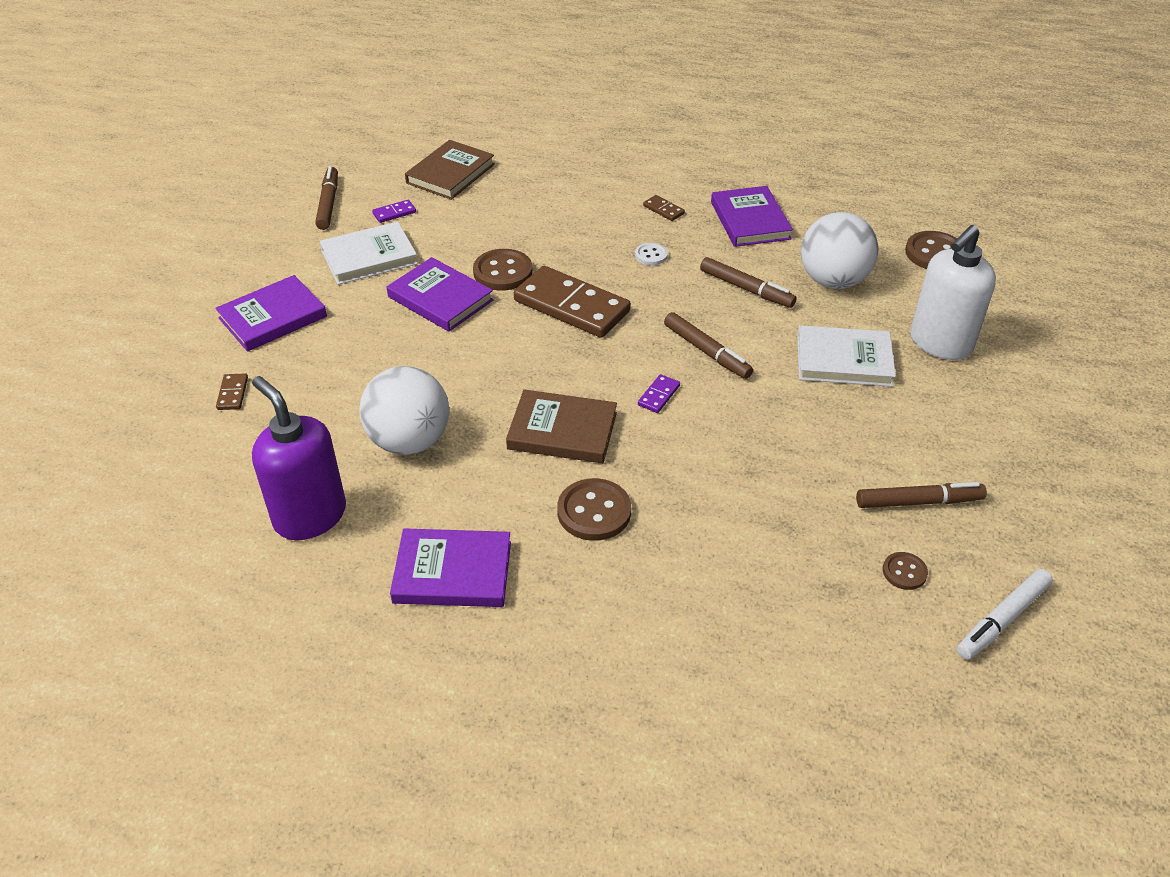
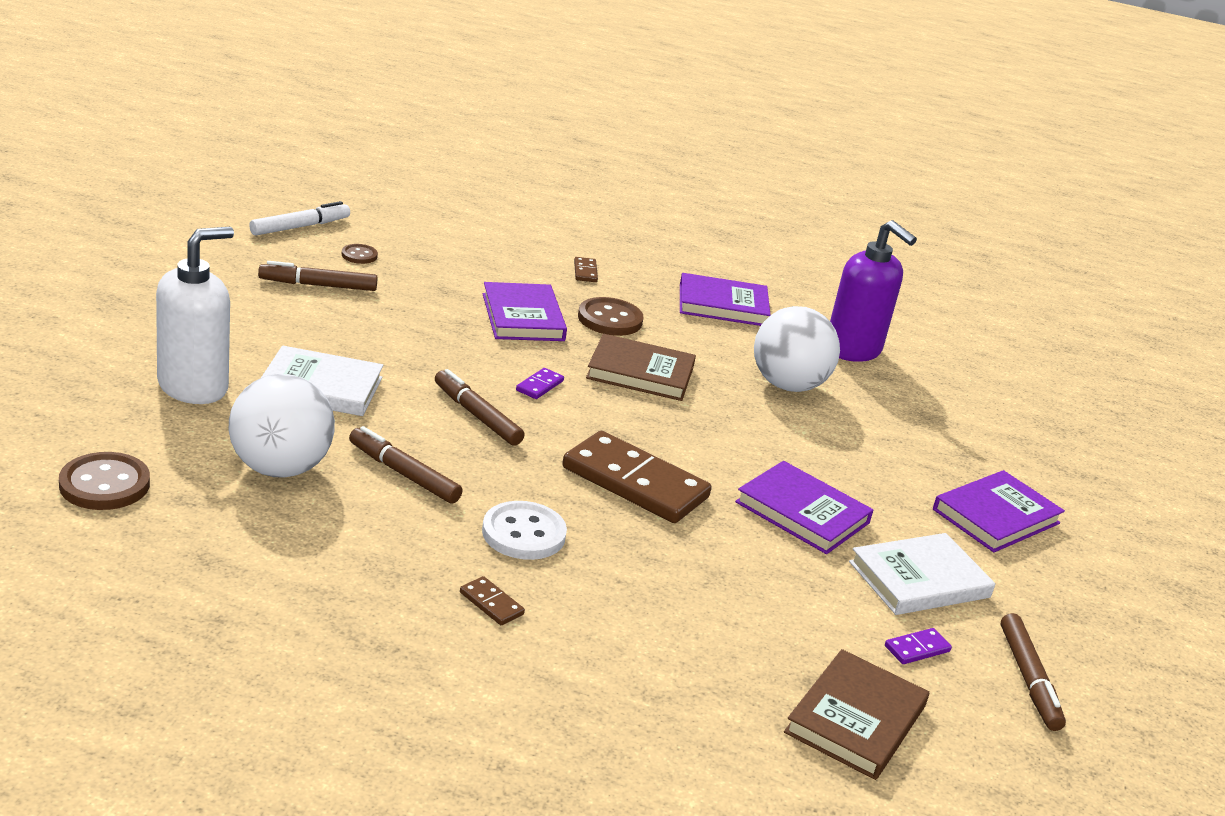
camera: 175 degrees right, 15 degrees down
brown domino [216,373,248,410] -> brown domino moved to [574,257,598,282]
brown button [473,249,532,291] -> none
white button [635,243,668,265] -> white button [482,501,567,560], size x1.79
purple book [711,186,793,247] -> purple book moved to [483,282,567,341]

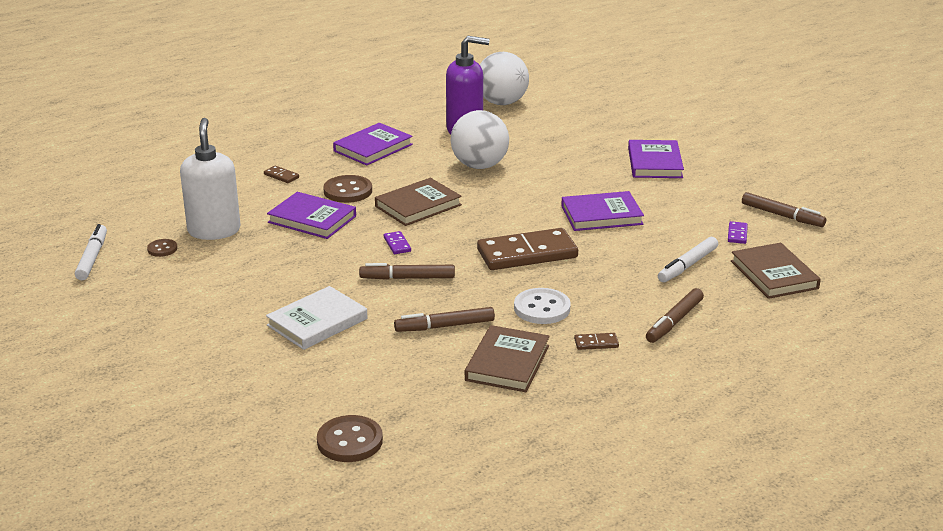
camera: 45 degrees left, 0 degrees up
white soap dispenser [156,227,234,404] -> white soap dispenser moved to [180,118,241,240]
white ball [229,374,335,478] -> white ball moved to [480,52,529,105]
brown marker [258,261,378,291] -> brown marker moved to [646,288,704,343]
white book [849,533,995,615] -> none
none -> brown book [465,325,550,392]
none -> white marker [658,237,718,282]

